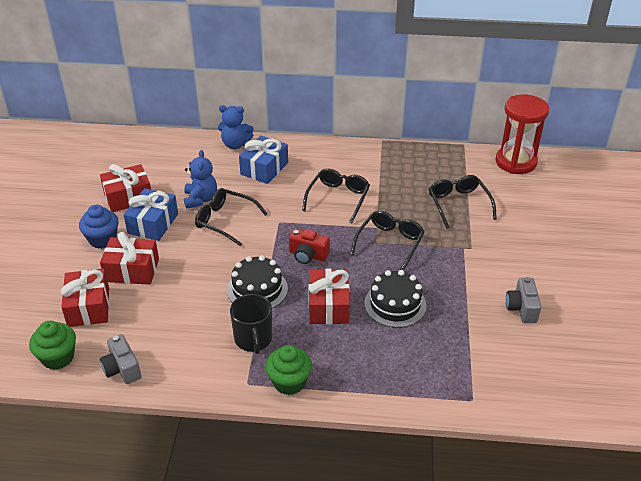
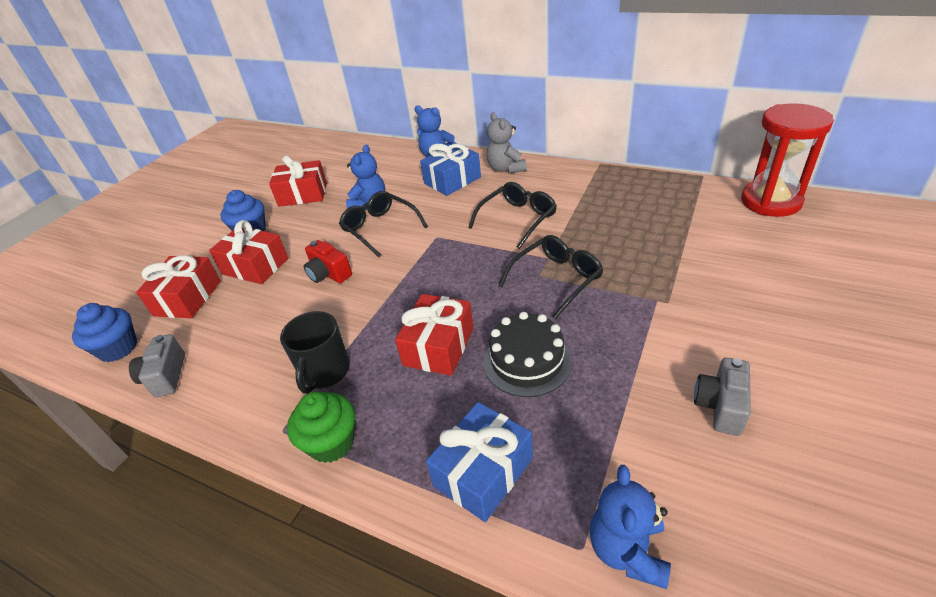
camera: 25 degrees right, 0 degrees up
green cupcake [29,321,76,370] -> blue cupcake [72,303,137,362]
blue gift [124,188,178,241] -> blue gift moved to [426,402,533,522]
black cake [227,255,288,308] -> none
red camera [289,229,330,264] -> red camera moved to [304,240,352,283]
black glasses [429,175,497,229] -> none
none -> grey teddy bear [487,112,527,173]
none -> blue teddy bear [590,465,671,589]

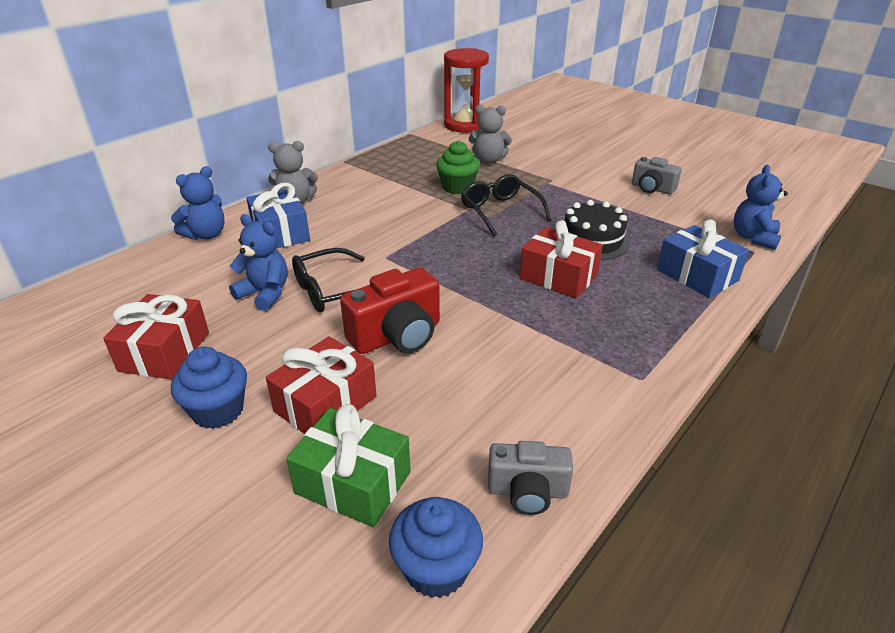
camera: 80 degrees left, 5 degrees down
red gift [136,255,221,318] -> green gift [286,404,411,527]
black mug [280,311,350,393] -> none
green cupcake [287,392,355,463] -> green cupcake moved to [436,140,480,194]
red camera [304,240,352,283] -> red camera [340,267,440,354], size x1.55
black glasses [468,182,557,249] -> none
blue teddy bear [590,465,671,589] -> blue teddy bear turned 90 degrees clockwise [734,165,788,250]
none -> grey teddy bear [469,104,512,164]

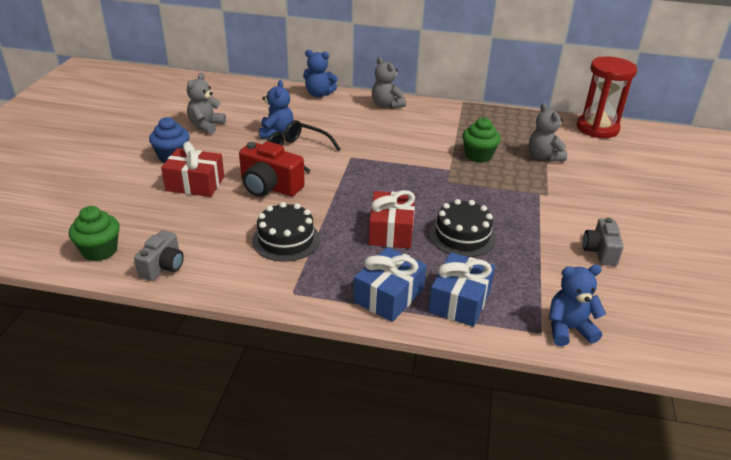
camera: 60 degrees right, 0 degrees up
red gift [103,294,209,379] -> grey teddy bear [187,73,226,134]
blue gift [246,183,310,249] -> blue gift moved to [354,247,426,322]
green gift [286,404,411,527] -> none
blue cupcake [389,497,483,598] -> green cupcake [69,206,120,261]
black glasses [461,174,551,236] -> none
grey camera [488,441,573,515] -> grey camera turned 135 degrees counterclockwise [134,230,184,281]
none -> black cake [252,202,320,262]

